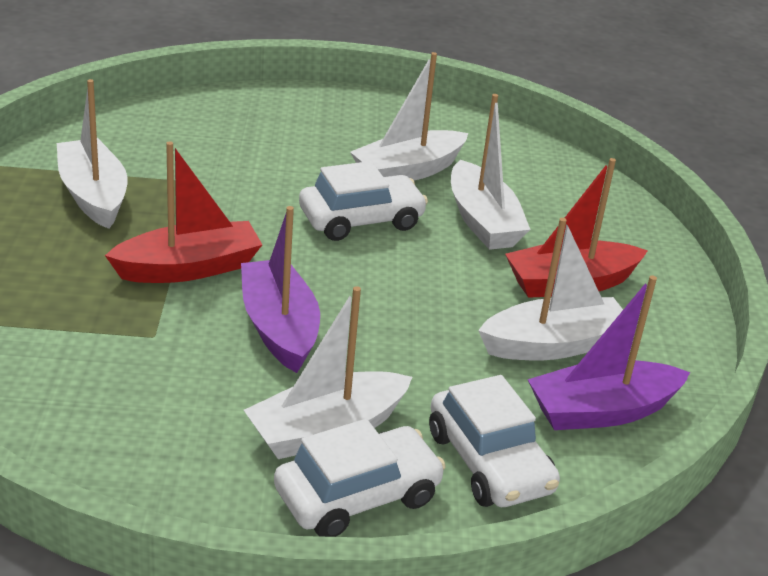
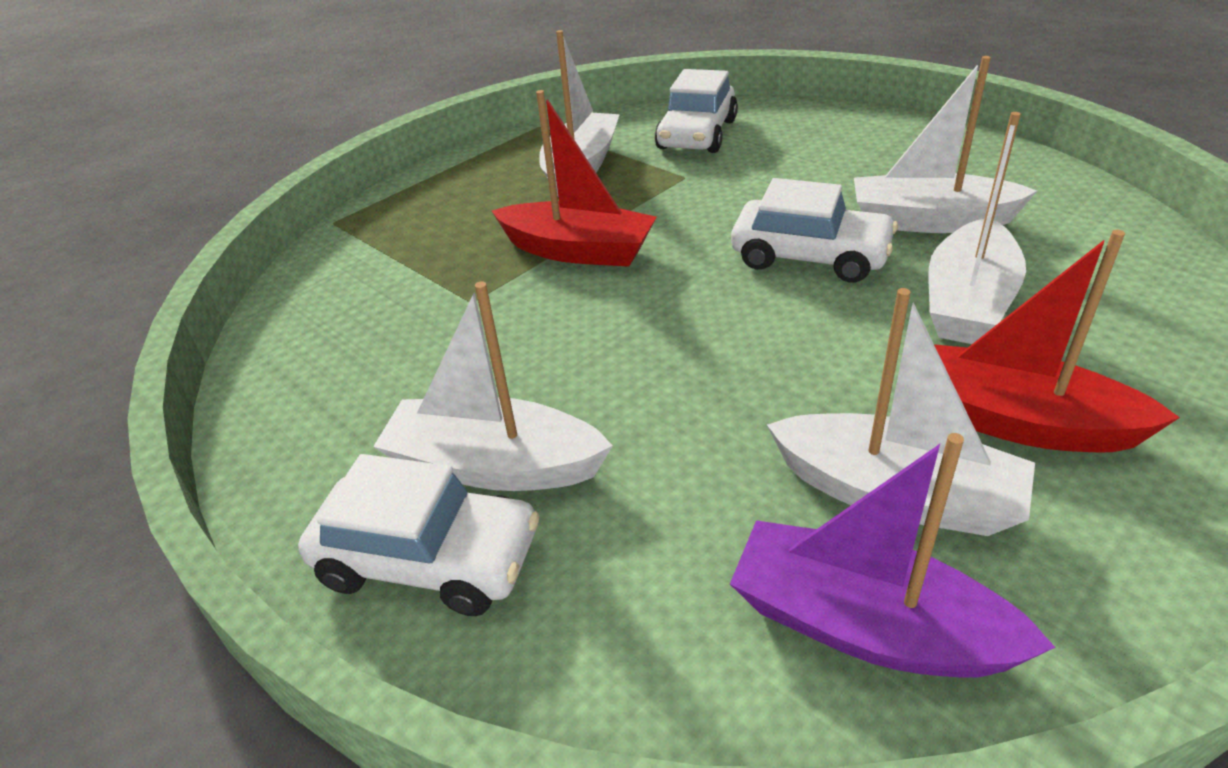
camera: 50 degrees right, 5 degrees up
purple boat [241,206,320,373] -> none
white car [429,375,560,507] -> white car moved to [655,69,738,153]

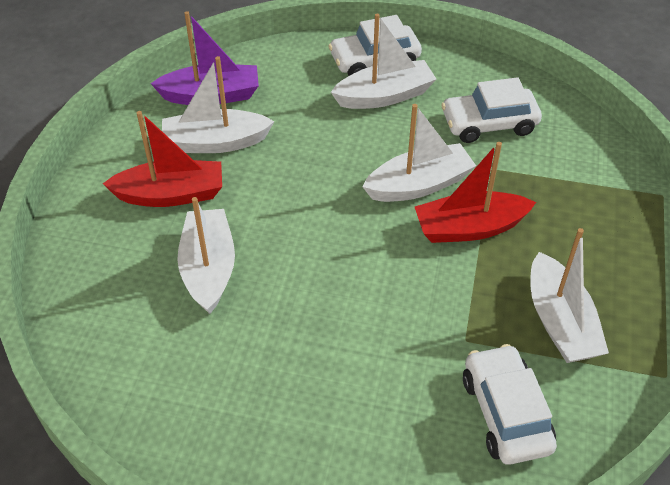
camera: 145 degrees right, 10 degrees up
white car [731,178,898,283] -> white car moved to [441,77,542,143]
white boat [854,56,1037,233] -> white boat moved to [362,104,476,202]

